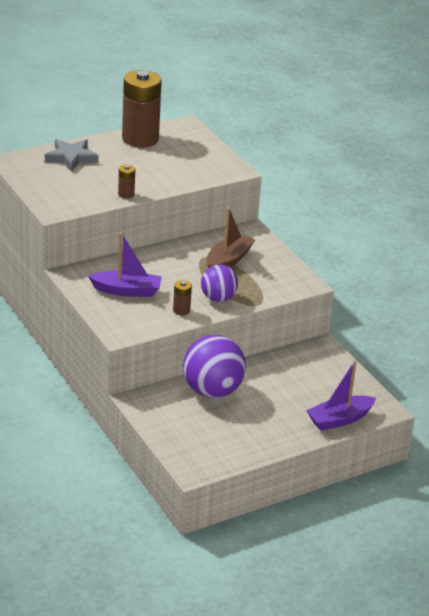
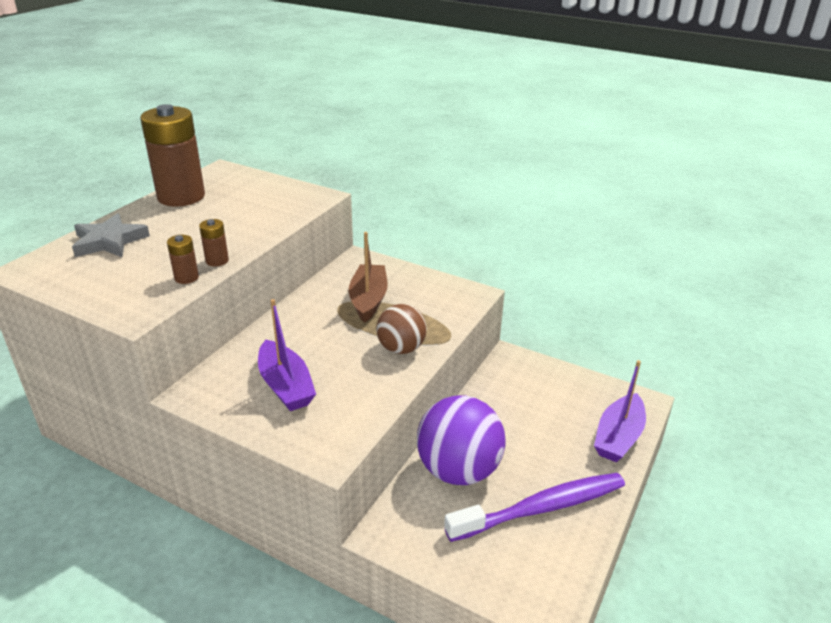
camera: 30 degrees left, 0 degrees up
purple boat [88,233,162,297] -> purple boat turned 90 degrees clockwise [258,299,316,411]
brown battery [173,280,192,315] -> brown battery moved to [167,235,199,284]
purple ball [201,265,238,302] -> brown ball [376,304,427,354]
none -> purple toothbrush [444,473,625,542]

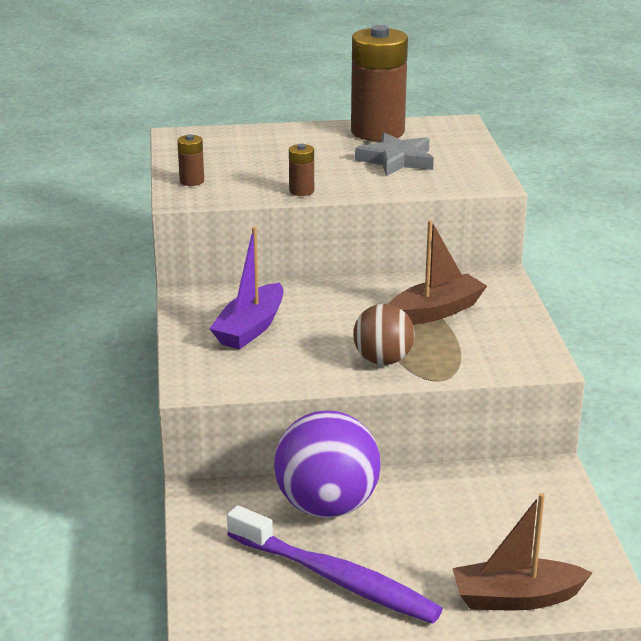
camera: 55 degrees right, 5 degrees down
grey star [72,213,150,257] -> grey star moved to [355,133,434,176]
brown battery [167,235,199,284] -> brown battery moved to [177,134,204,186]
purple boat [594,360,646,462] -> brown boat [452,493,592,610]

